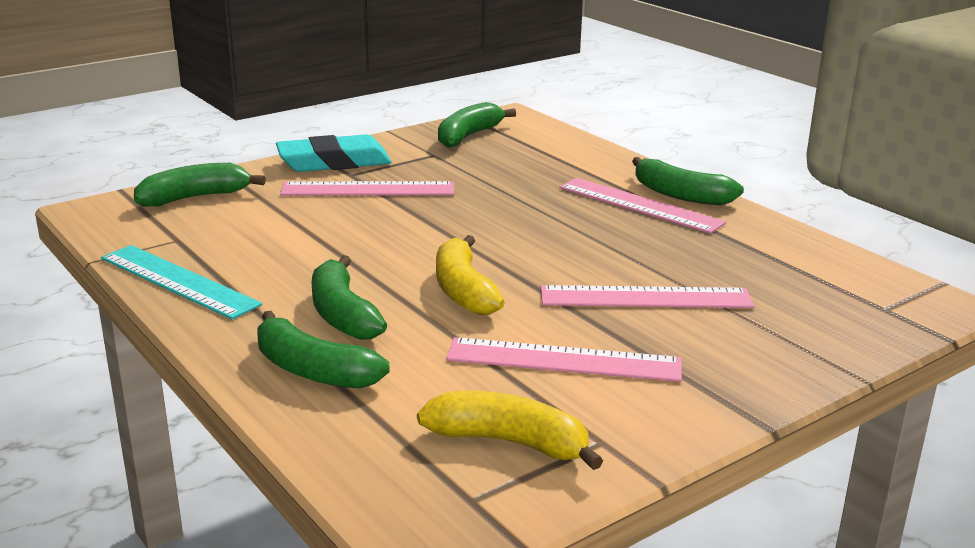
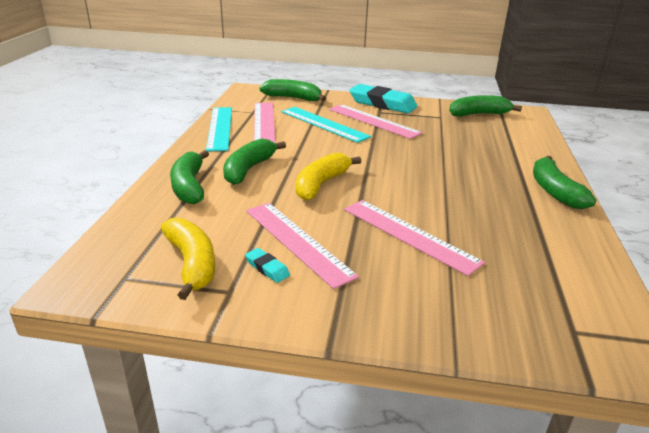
camera: 45 degrees right, 5 degrees up
pink ruler [559,178,727,234] -> pink ruler moved to [254,103,276,143]
none -> turquoise eraser [245,248,290,283]
none -> turquoise ruler [281,107,371,143]

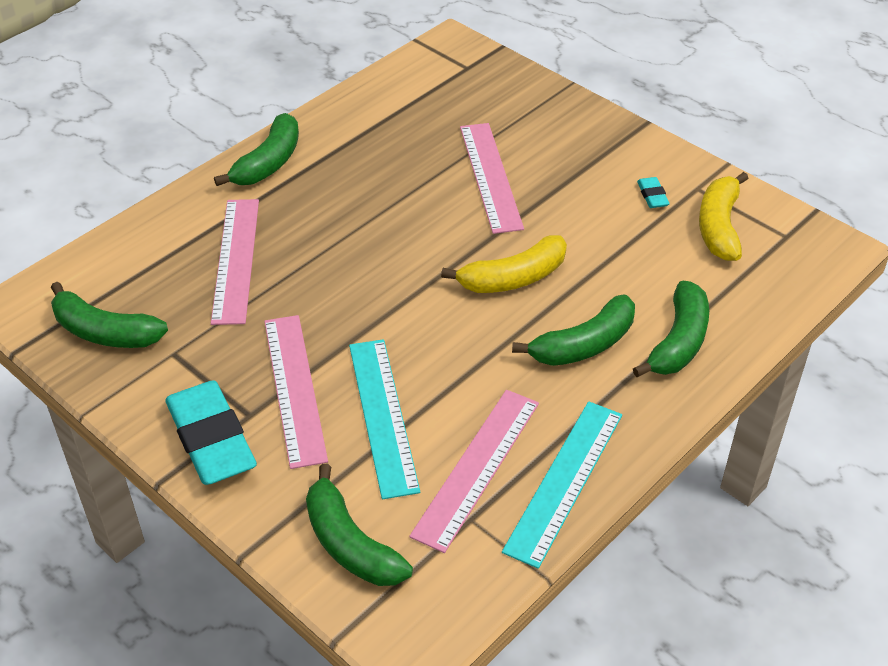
camera: 145 degrees left, 15 degrees up
pink ruler [246,203,359,289] -> pink ruler moved to [211,199,259,325]

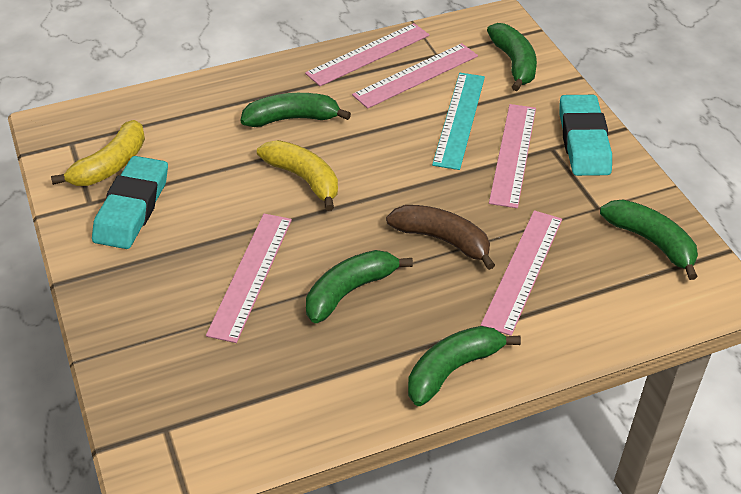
camera: 155 degrees left, 0 degrees up
yellow banana [441,235,567,293] -> yellow banana turned 45 degrees clockwise [257,140,338,211]
turquoise ruler [502,401,622,569] -> pink ruler [305,23,429,86]
green banana [633,281,709,377] -> green banana moved to [306,250,413,323]
turquoise eraser [637,177,670,208] -> turquoise eraser [92,156,168,249], size x2.37
none -> brown banana [386,205,495,270]

